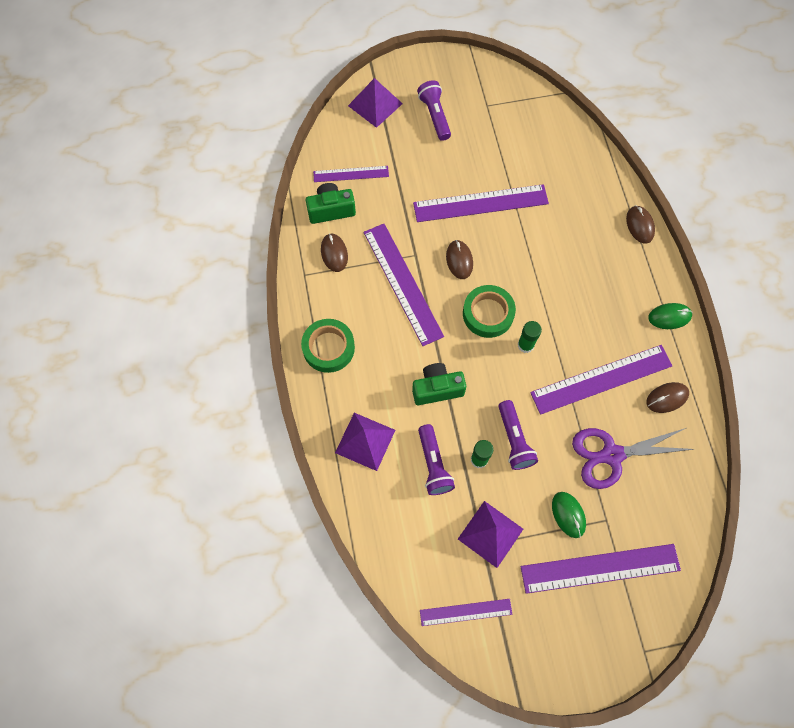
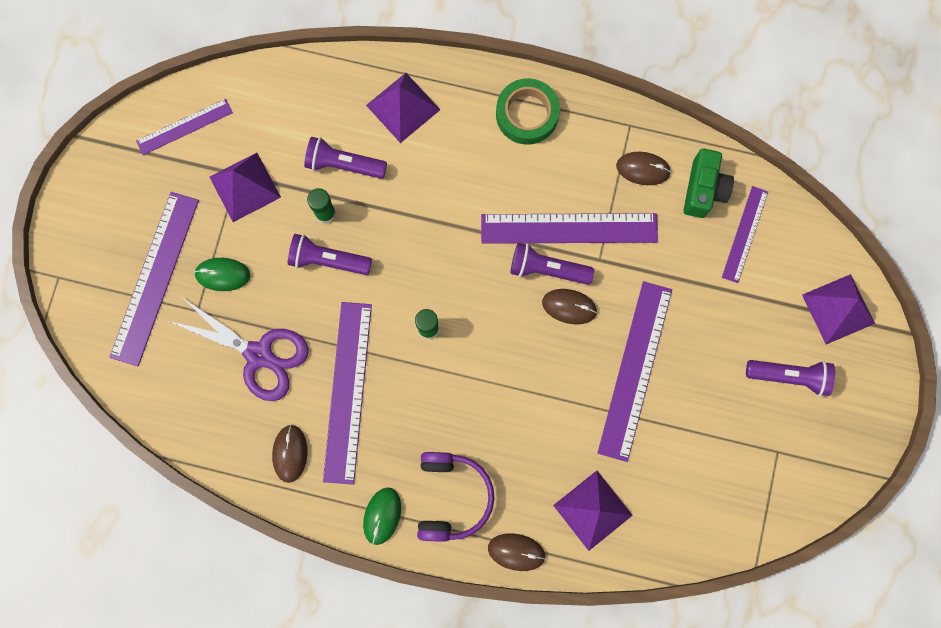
camera: 115 degrees right, 10 degrees up
green camera [412,363,466,405] -> none
purple ruler [420,599,512,626] -> purple ruler turned 45 degrees clockwise [136,99,233,155]
green tape [463,285,516,338] -> none
purple scissors [572,428,694,489] -> purple scissors turned 105 degrees clockwise [169,298,309,401]
none -> purple headphones [417,452,495,541]
none -> purple flashlight [511,243,594,285]
none -> purple pyramid [553,471,633,551]

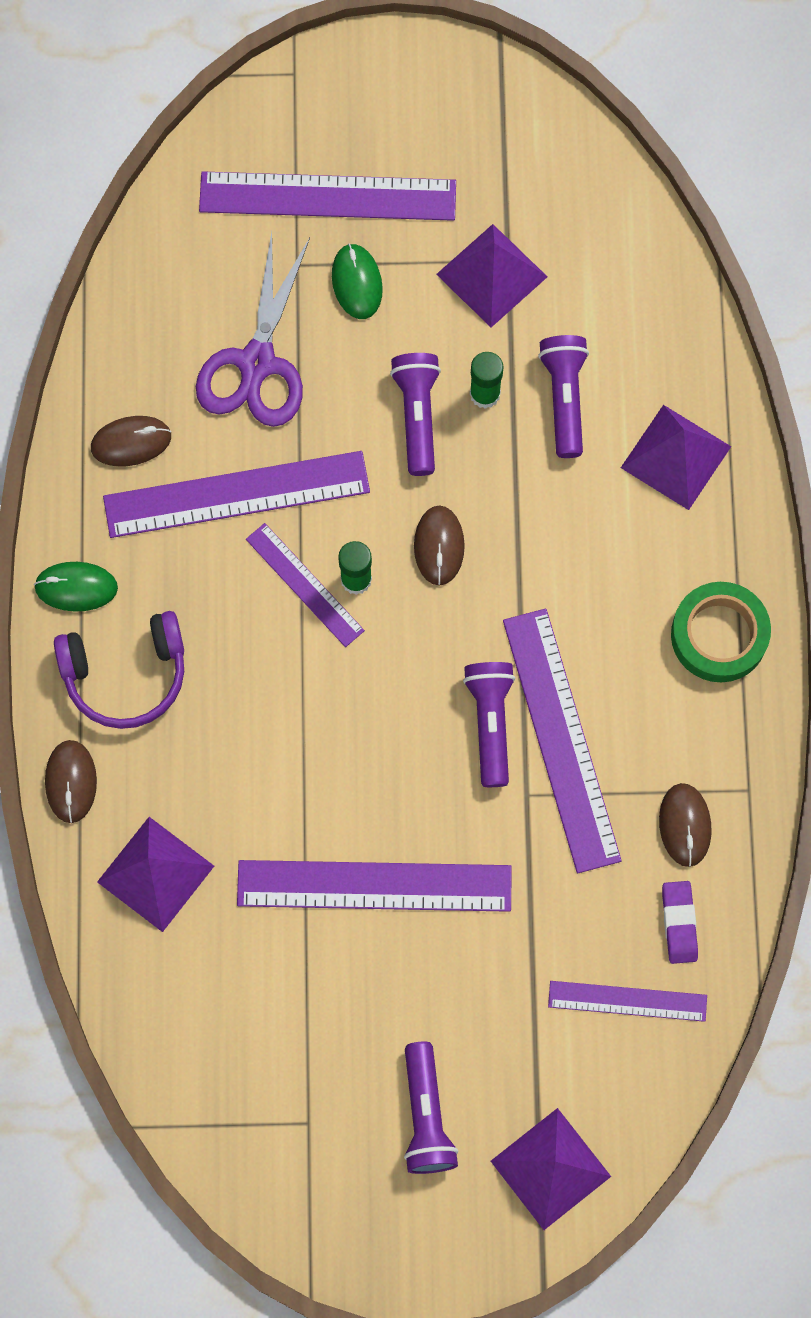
camera: 75 degrees right, 5 degrees down
purple ruler [136,99,233,155] -> purple ruler moved to [246,523,365,647]
brown mouse [542,289,597,324] -> brown mouse moved to [414,505,465,586]
green camera [683,149,734,218] -> purple eraser [662,881,698,964]

